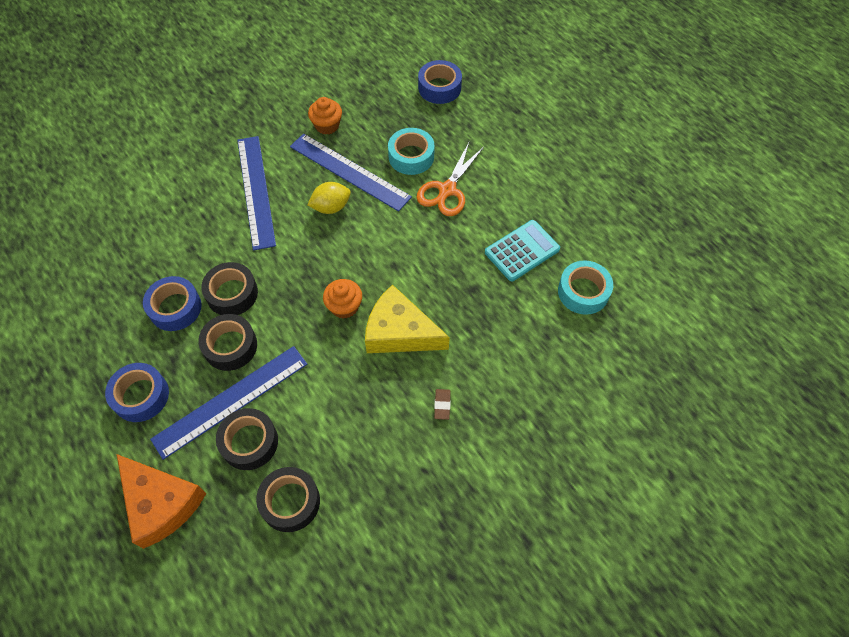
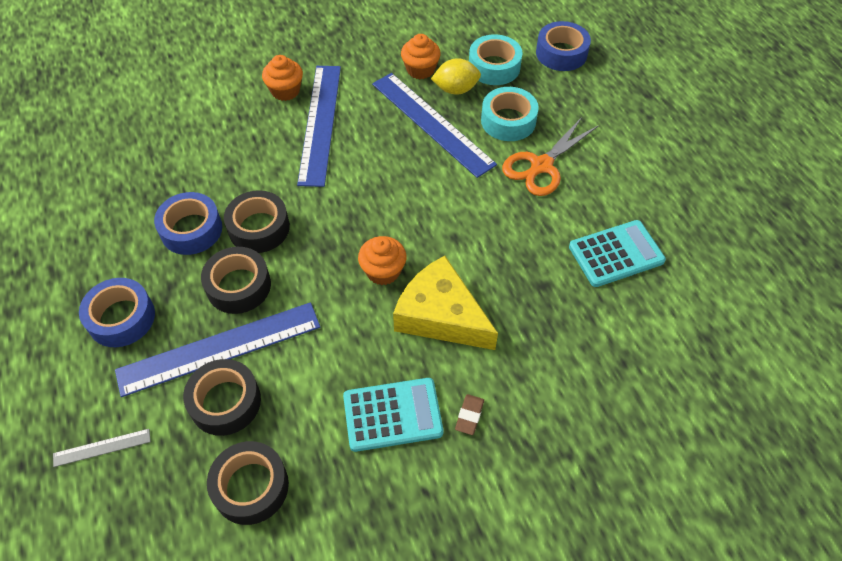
camera: 15 degrees right, 5 degrees down
orange cheese [117,454,207,549] -> grey ruler [53,429,151,467]
yellow lemon [308,182,351,214] -> yellow lemon moved to [431,58,481,95]
turquoise tape [558,260,613,315] -> turquoise tape moved to [469,34,523,85]
none -> orange cupcake [262,55,303,101]
none -> turquoise calculator [343,378,444,452]

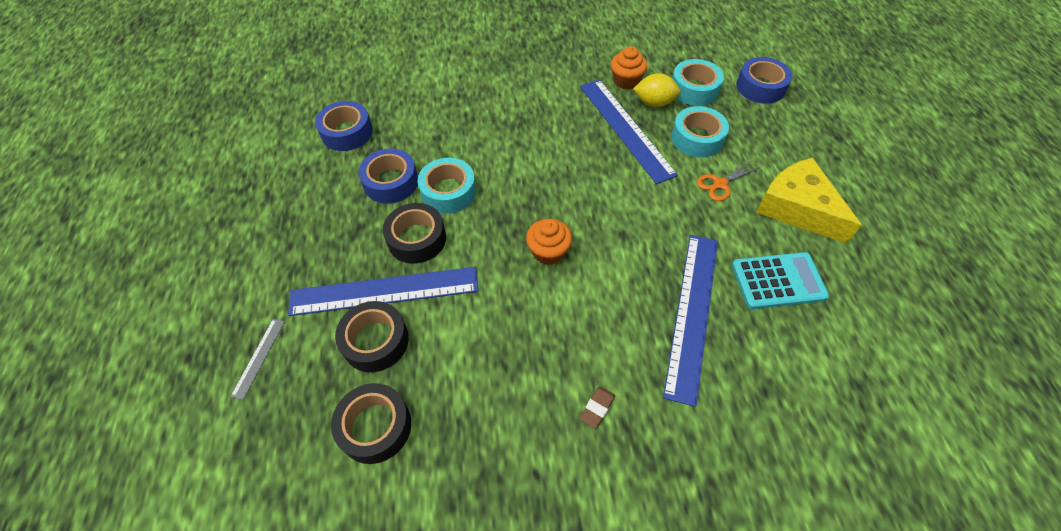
camera: 15 degrees right, 0 degrees up
grey ruler [53,429,151,467] -> grey ruler turned 75 degrees counterclockwise [230,319,285,400]
blue tape [79,278,155,347] -> blue tape moved to [315,101,373,151]
black tape [224,190,290,253] -> turquoise tape [418,158,476,214]
orange cupcake [262,55,303,101] -> none
blue ruler [297,66,341,187] -> blue ruler moved to [663,235,718,407]
turquoise calculator [343,378,444,452] -> none
yellow cheese [393,256,498,350] -> yellow cheese moved to [756,158,862,244]
orange scissors [502,117,599,196] -> orange scissors [697,161,760,201], size x0.62

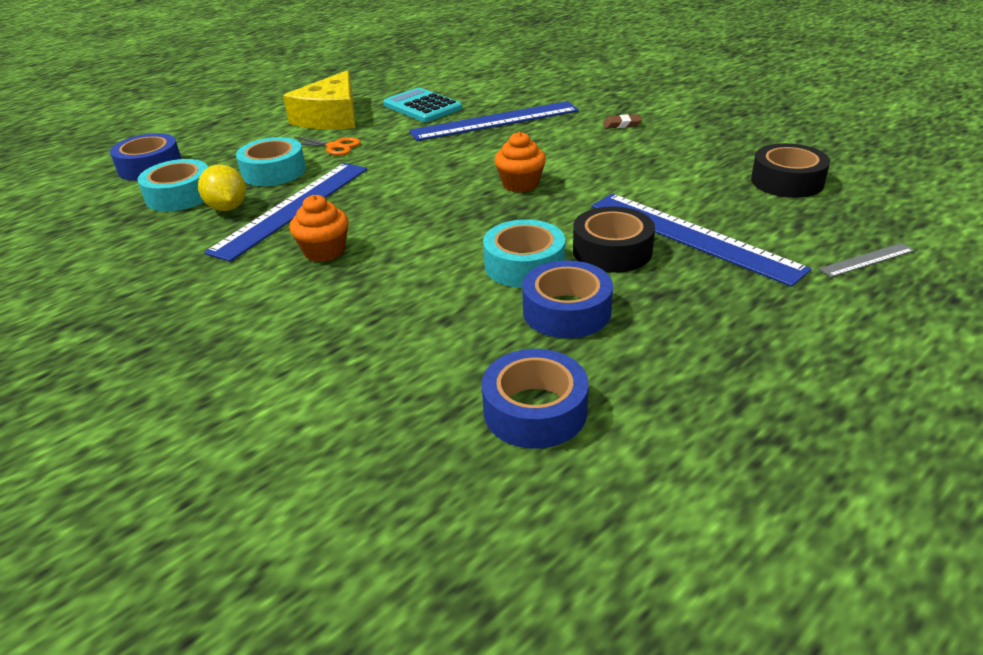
camera: 125 degrees left, 20 degrees down
black tape [335,301,409,372] -> none
orange cupcake [611,46,647,89] -> orange cupcake moved to [290,195,349,262]

